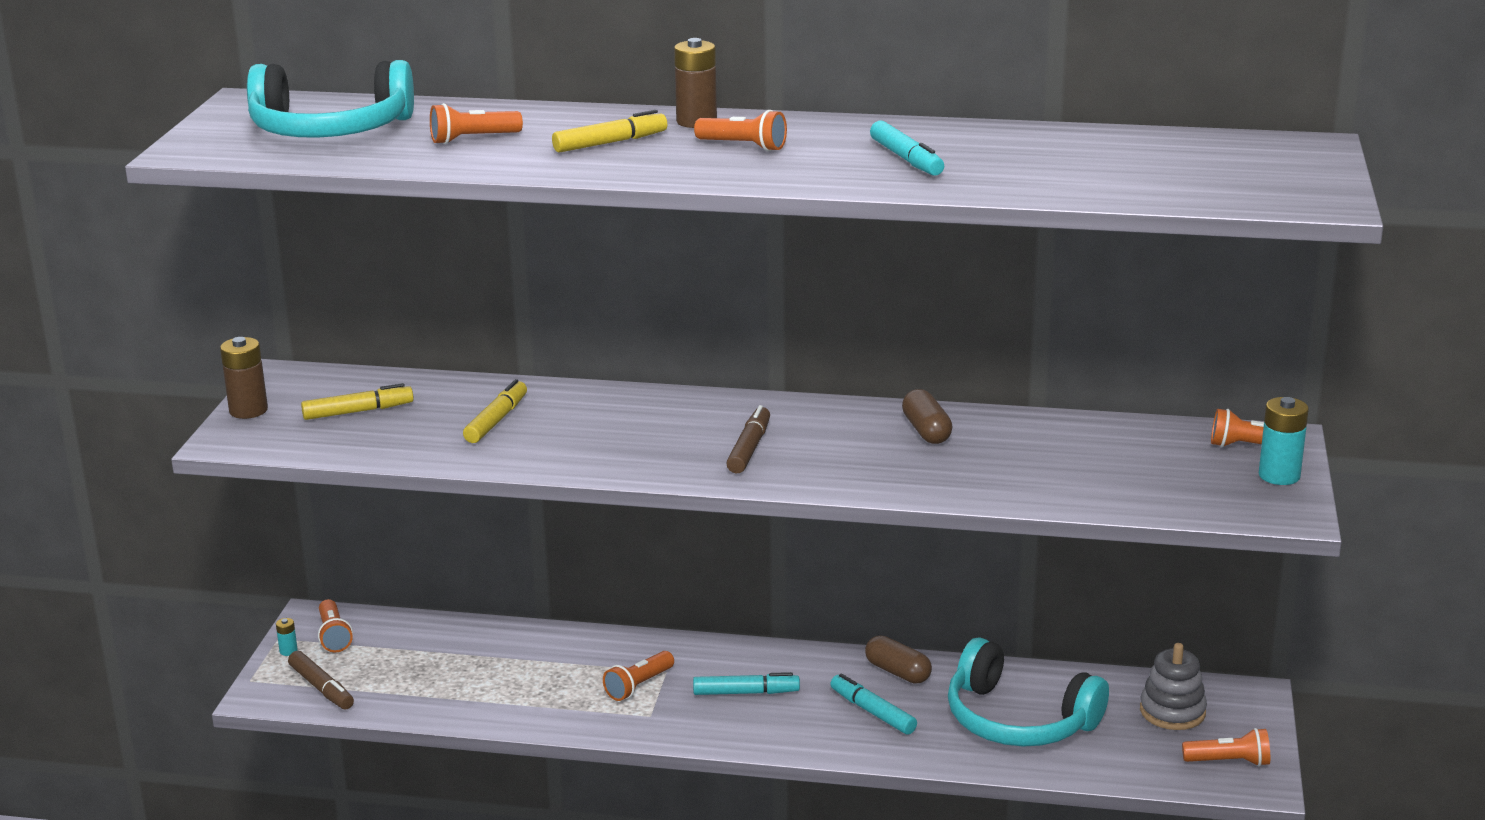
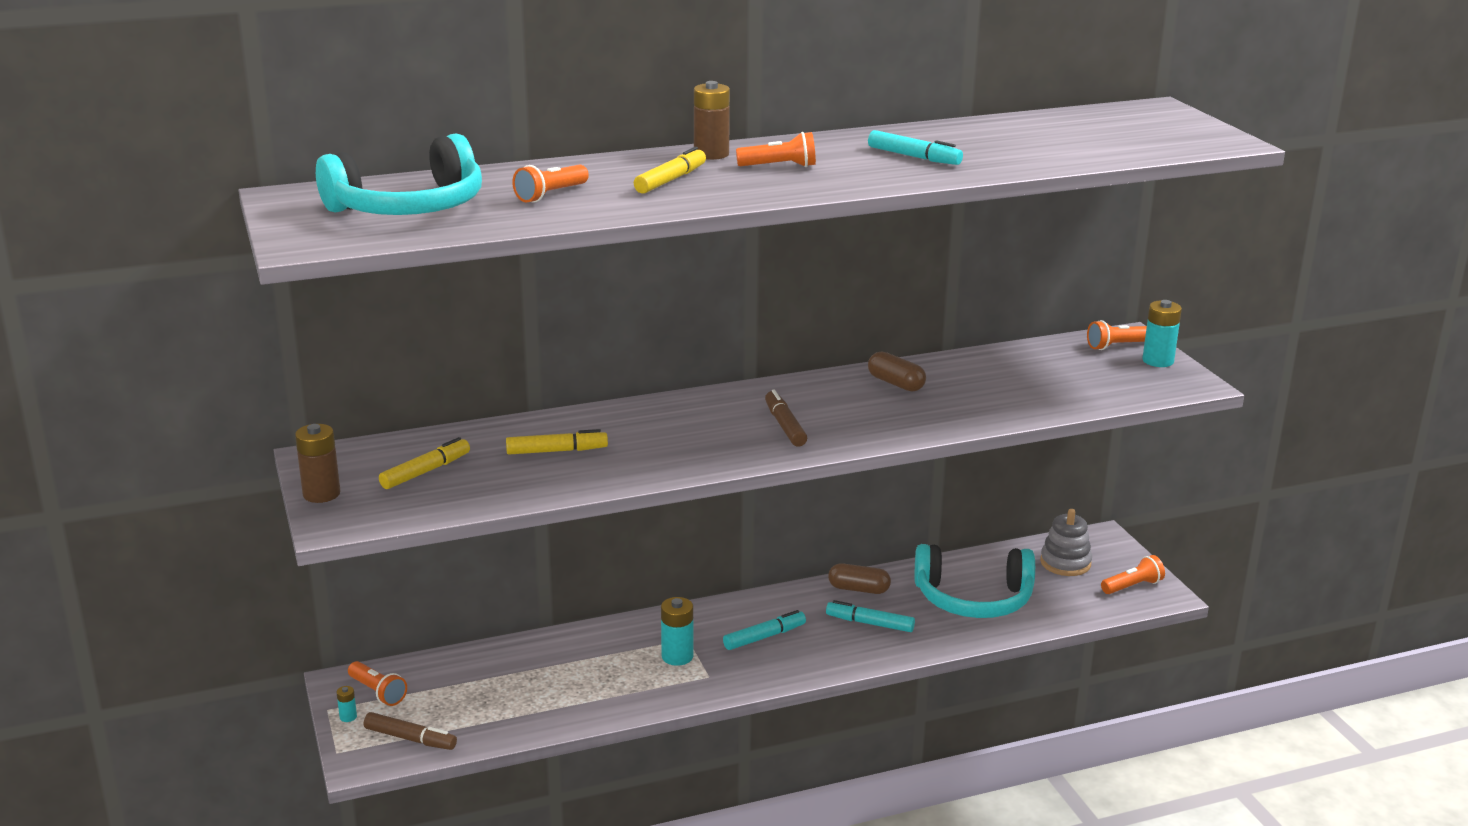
camera: 30 degrees left, 0 degrees up
yellow marker [463,379,527,443] -> yellow marker turned 90 degrees clockwise [506,429,608,455]
orange flashlight [603,651,674,701] -> turquoise battery [661,597,693,666]

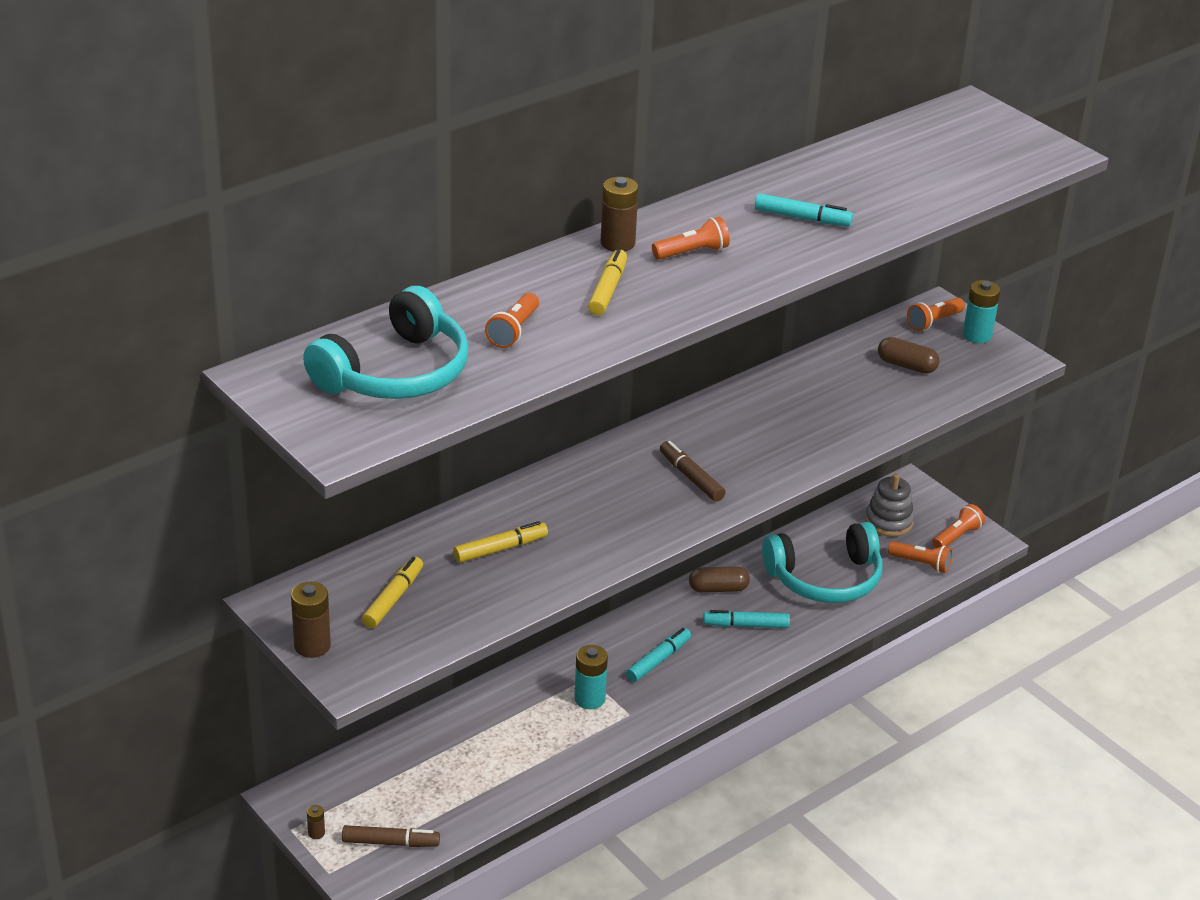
camera: 20 degrees left, 10 degrees up
turquoise battery [337,686,357,722] -> brown battery [307,805,325,839]
orange flashlight [348,661,407,706] -> orange flashlight moved to [888,541,952,573]
brown capsule [868,351,926,392] -> brown capsule moved to [878,337,939,374]

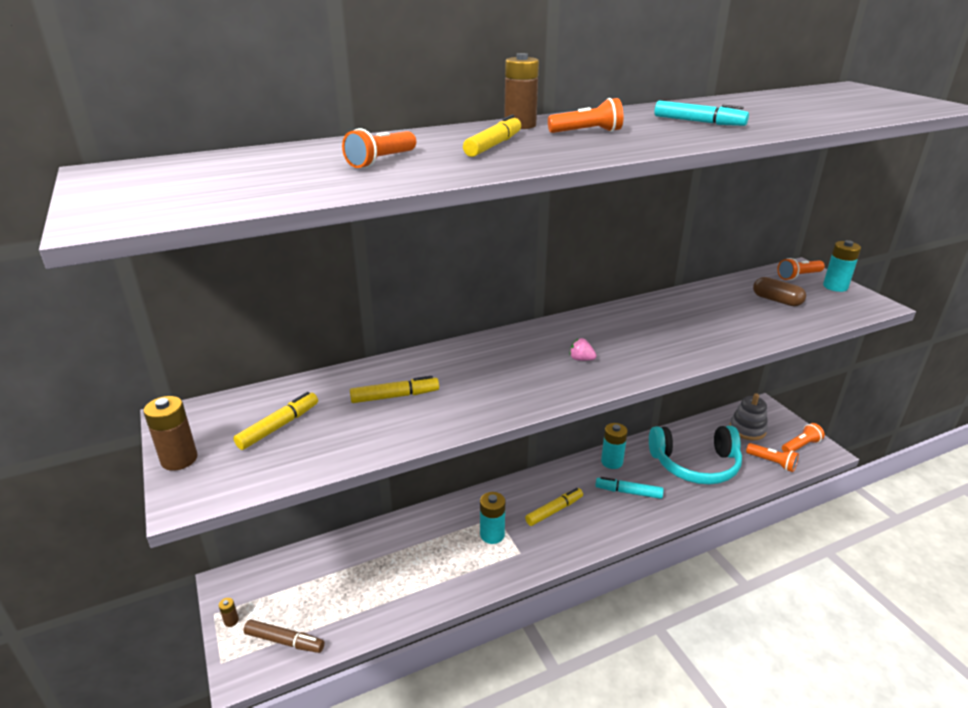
camera: 15 degrees right, 5 degrees down
turquoise headphones [303,286,469,399] -> none
turquoise marker [626,628,691,682] -> yellow marker [525,488,583,526]
brown marker [660,441,726,502] -> pink strawberry [570,338,597,361]
brown capsule [689,566,750,593] -> turquoise battery [601,423,628,469]

